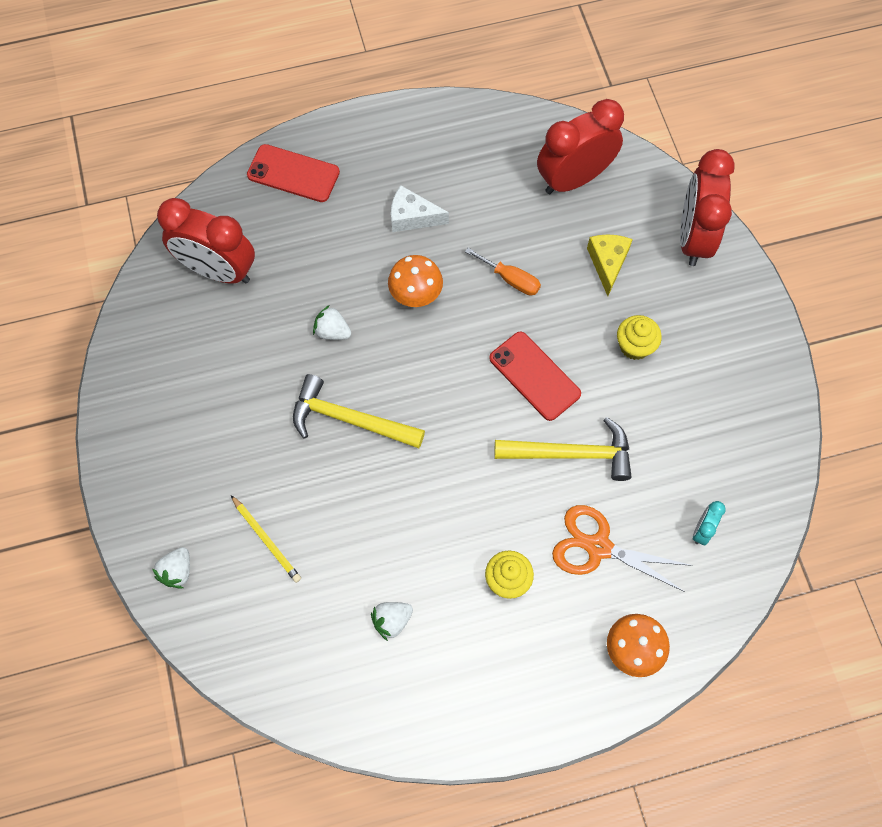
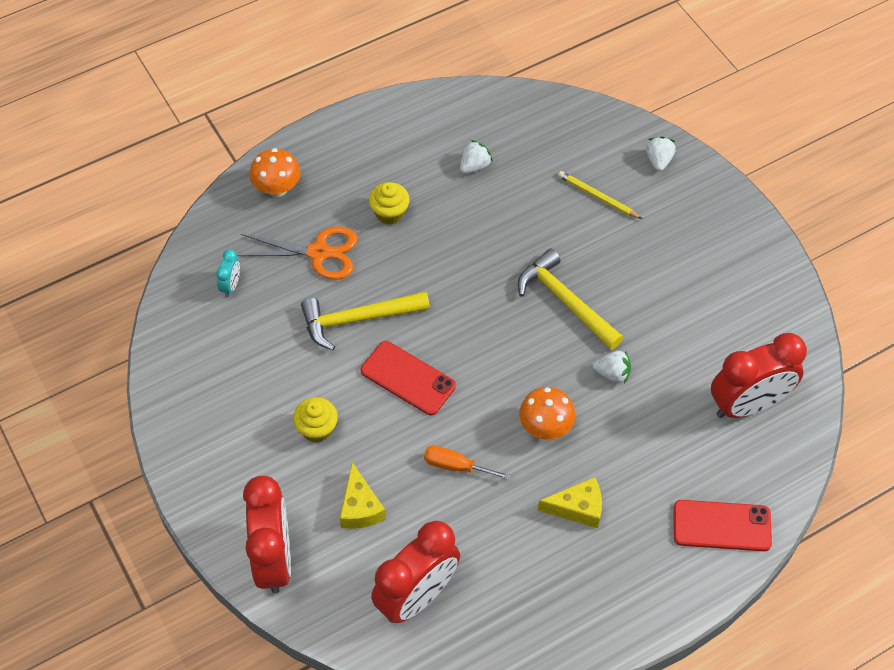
camera: 165 degrees right, 10 degrees down
red clock [157,198,255,284] -> red clock turned 150 degrees clockwise [711,333,807,418]
yellow hammer [293,374,425,448] -> yellow hammer turned 135 degrees counterclockwise [518,249,623,350]
white cheese [391,185,449,232] -> yellow cheese [538,477,602,528]

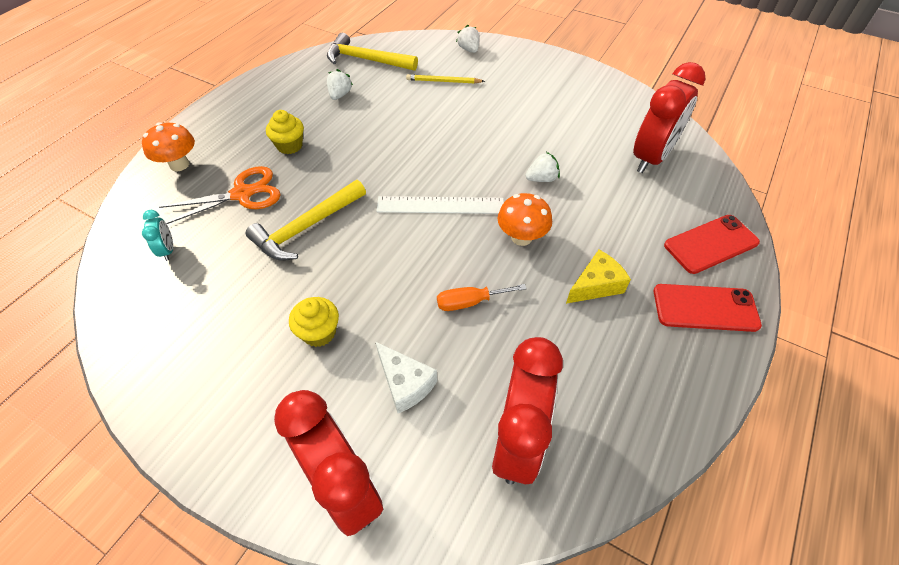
camera: 30 degrees left, 5 degrees down
yellow cheese [340,462,386,529] -> white cheese [376,342,437,413]
red phone [361,341,456,415] -> red phone moved to [654,284,762,332]
yellow hammer [518,249,623,350] -> yellow hammer moved to [327,33,418,71]
none -> white ruler [376,196,504,214]

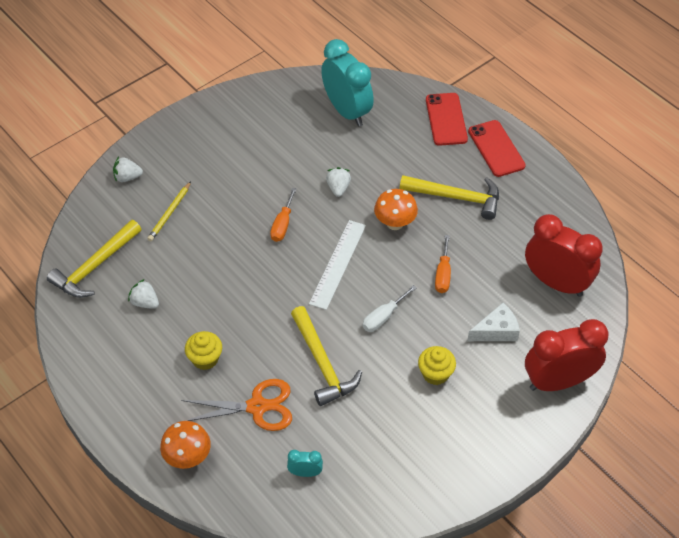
camera: 70 degrees left, 0 degrees up
orange scissors [159,166,281,224] -> orange scissors turned 90 degrees clockwise [181,379,292,431]
yellow cheese [566,250,631,304] -> yellow hammer [400,175,499,220]
red clock [633,62,705,173] -> turquoise clock [321,39,374,126]
red phone [654,284,762,332] -> red phone turned 45 degrees counterclockwise [468,120,526,177]
none -> orange screwdriver [270,188,296,242]
none -> white screwdriver [363,285,417,332]

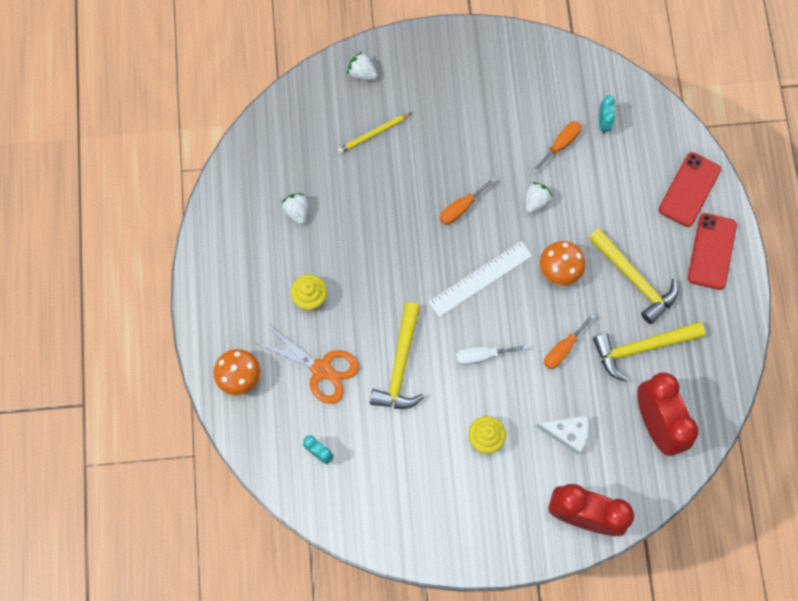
camera: 35 degrees right, 20 degrees up
yellow hammer [47,220,141,298] -> yellow hammer moved to [593,322,705,382]
turquoise clock [321,39,374,126] -> turquoise clock [599,96,615,133], size x0.43
none -> orange screwdriver [532,121,581,173]

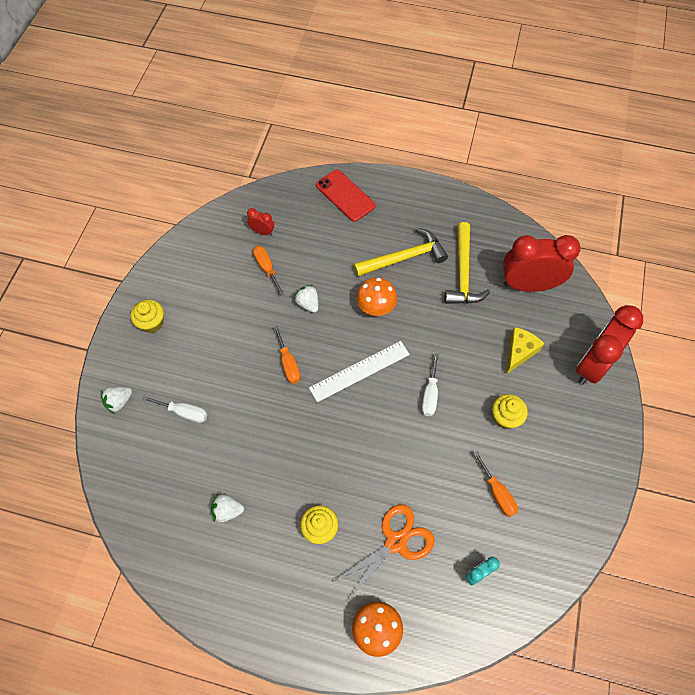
camera: 70 degrees left, 10 degrees down
yellow pencil [338,113,412,154] -> white screwdriver [142,396,207,423]
yellow hammer [370,302,424,409] -> none
white ruler [428,241,532,317] -> white ruler turned 75 degrees clockwise [309,341,410,402]
white cheese [535,416,589,455] -> yellow cheese [506,327,544,374]
orange screwdriver [544,313,596,369] -> orange screwdriver moved to [473,451,518,517]
turquoise clock [599,96,615,133] -> red clock [247,208,274,235]
red phone [688,213,737,290] -> none
none -> yellow cupcake [130,299,164,333]

